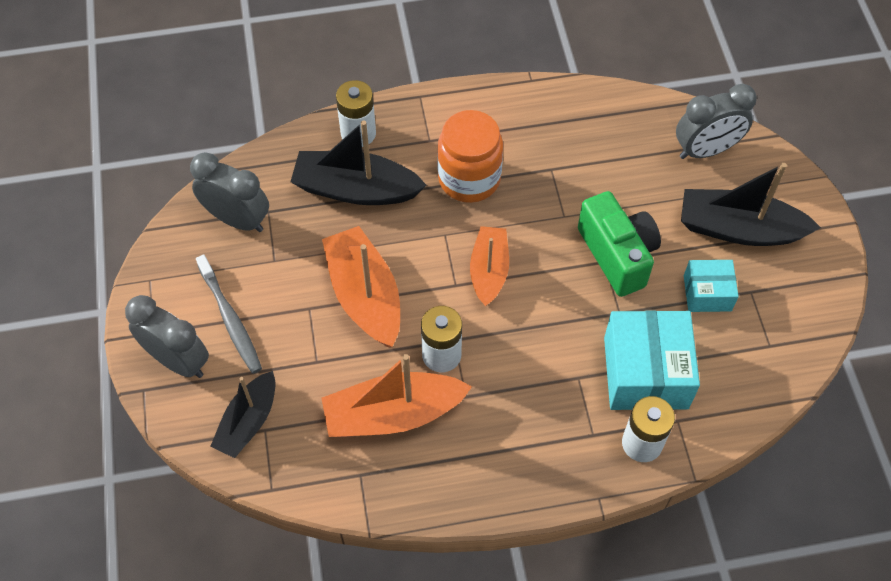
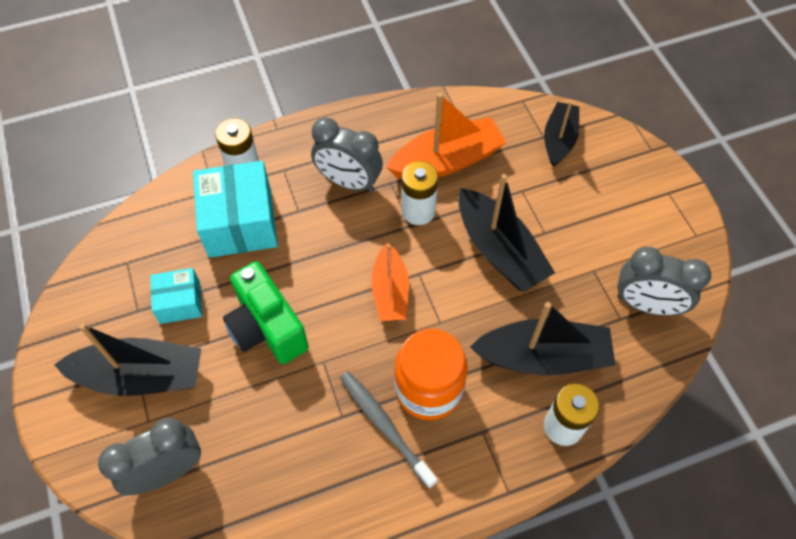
camera: 170 degrees right, 0 degrees up
grey clock [125,295,209,378] -> grey clock moved to [311,117,383,192]
grey toothbrush [196,255,262,374] -> grey toothbrush moved to [340,371,438,489]
orange boat [322,226,400,347] -> black boat [458,174,555,292]

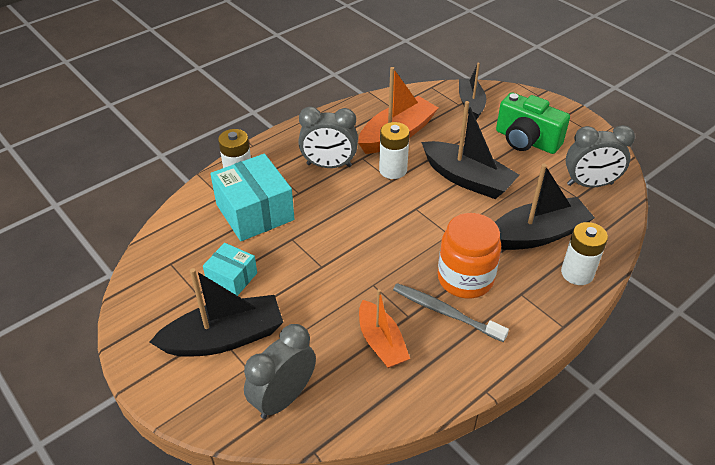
camera: 20 degrees left, 15 degrees down
turquoise box [150,268,202,324] -> turquoise box turned 60 degrees clockwise [203,243,257,296]
green camera [223,261,309,364] -> green camera moved to [496,92,570,154]
orange boat [371,243,409,321] -> orange boat moved to [359,289,410,368]

